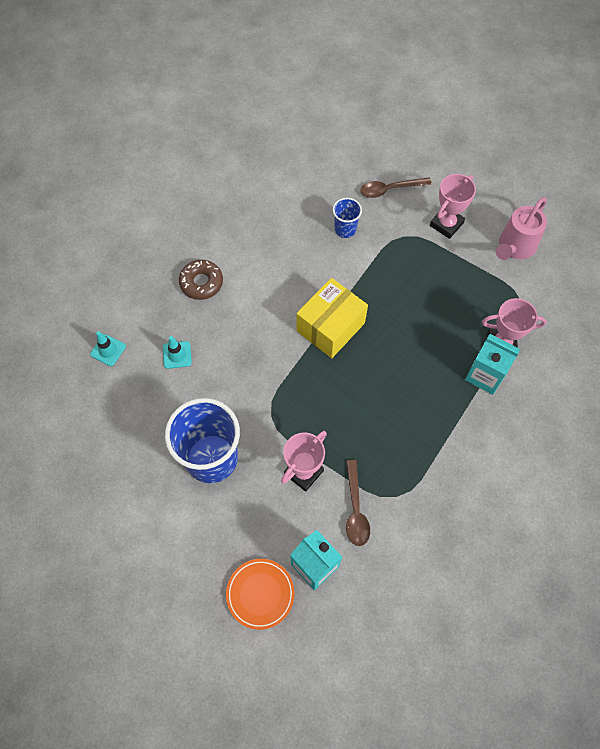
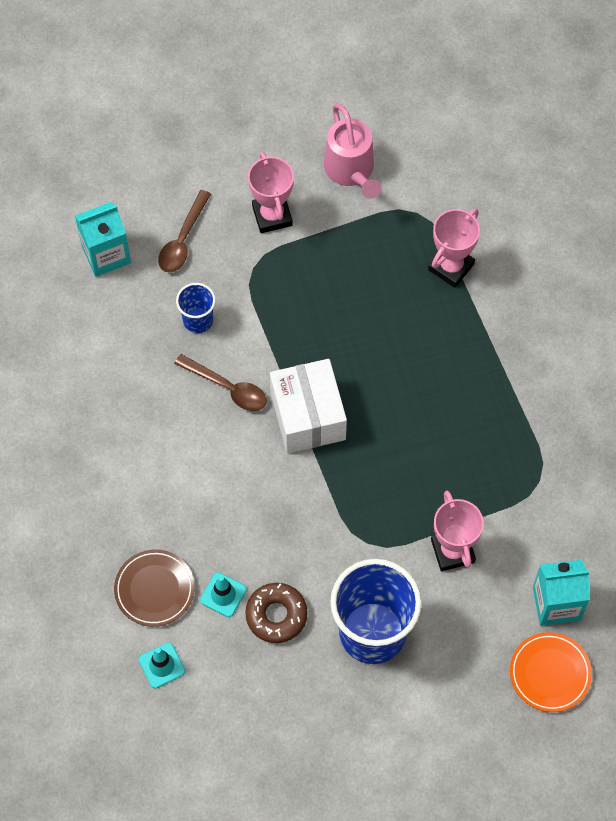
camera: 55 degrees left, 0 degrees up
brown donut [179,260,223,300] -> brown donut moved to [245,583,308,643]
yellow box [296,278,368,358] -> white box [270,359,347,454]
brown spoon [346,460,370,546] -> brown spoon moved to [174,354,267,411]
turquoise carton [465,334,520,395] -> turquoise carton moved to [75,202,131,277]
none -> brown plate [114,549,195,627]

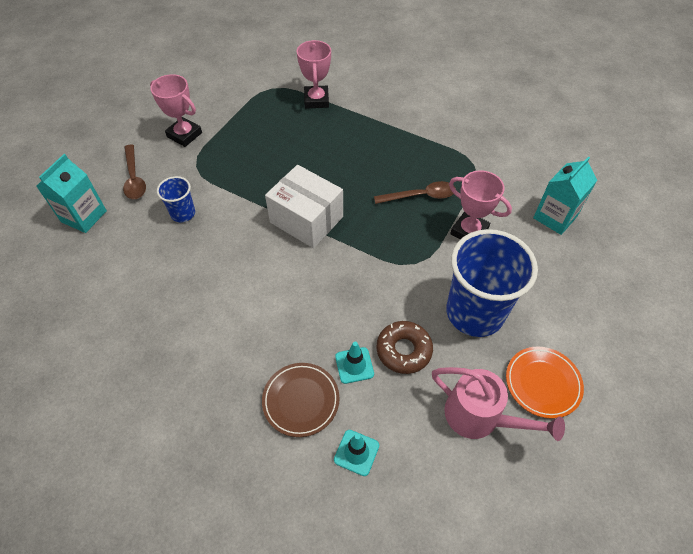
camera: 40 degrees left, 10 degrees down
brown spoon [174,354,267,411] -> brown spoon moved to [374,181,456,204]
pink watering can [324,103,381,199] -> pink watering can moved to [432,367,565,441]
orange plate [510,632,592,712] -> orange plate moved to [506,346,584,419]

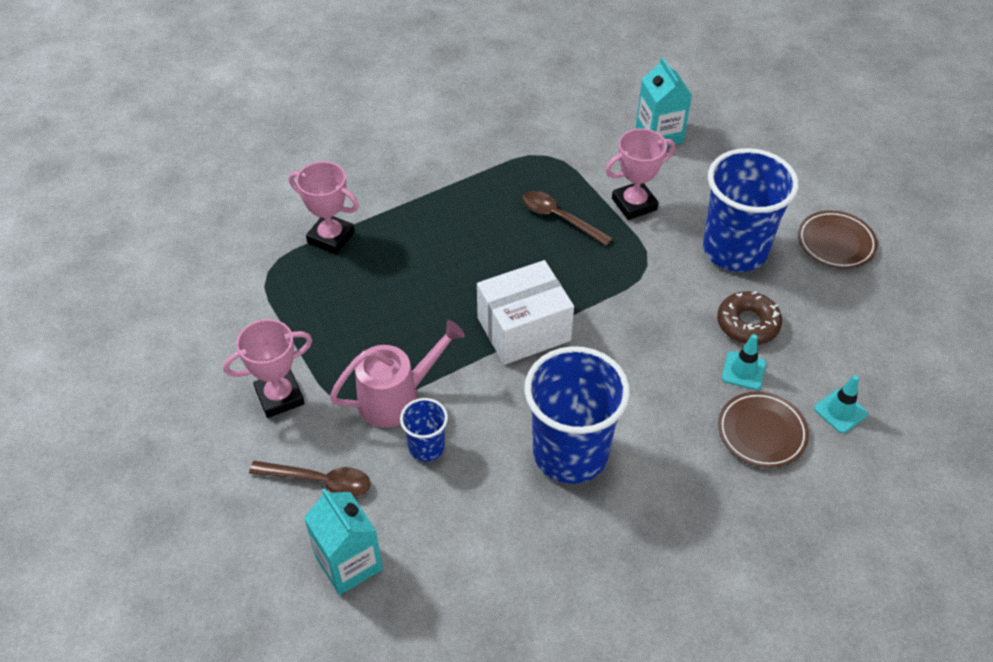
camera: 60 degrees left, 5 degrees down
brown spoon [374,181,456,204] -> brown spoon turned 75 degrees counterclockwise [522,191,613,246]
pink watering can [432,367,565,441] -> pink watering can moved to [330,320,465,428]
orange plate [506,346,584,419] -> brown plate [798,210,878,269]
none -> blue cup [524,346,630,484]

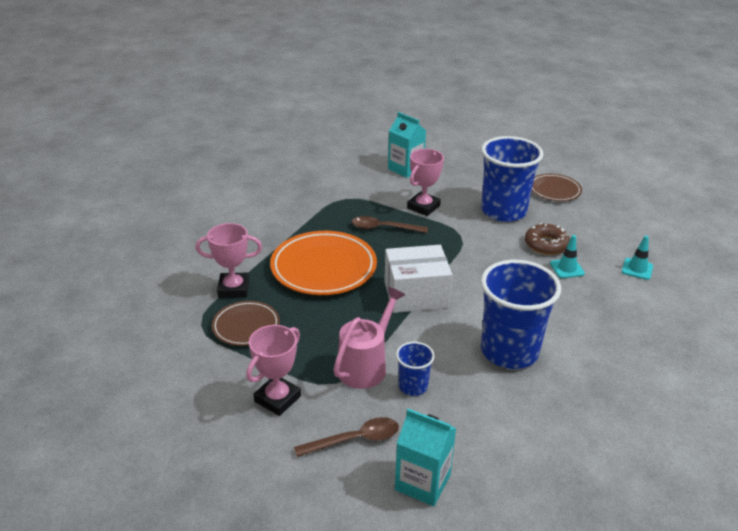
camera: 30 degrees left, 15 degrees down
white box [477,260,574,365] -> white box turned 45 degrees clockwise [384,245,453,313]
brown plate [718,391,809,468] -> brown plate moved to [212,301,280,346]
none -> orange plate [270,231,377,295]

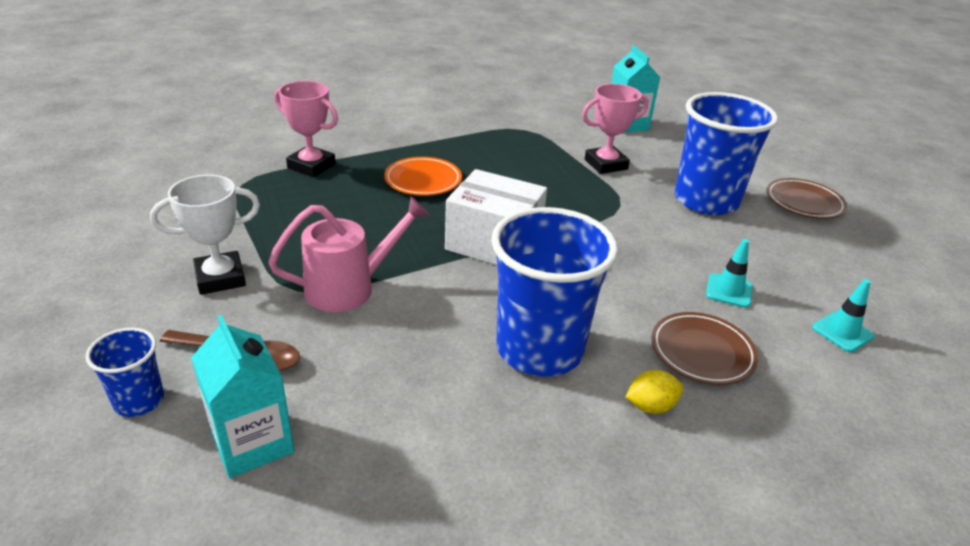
camera: 30 degrees right, 0 degrees up
brown plate [212,301,280,346] -> brown plate moved to [651,312,758,385]
pink trophy [246,325,301,416] -> white trophy [150,175,260,295]
orange plate [270,231,377,295] -> orange plate [384,157,462,196], size x0.57
brown spoon [352,216,428,233] -> none
blue cup [396,342,435,396] -> blue cup moved to [85,328,164,417]
brown donut [525,223,570,255] -> none
none -> yellow lemon [626,370,683,414]

